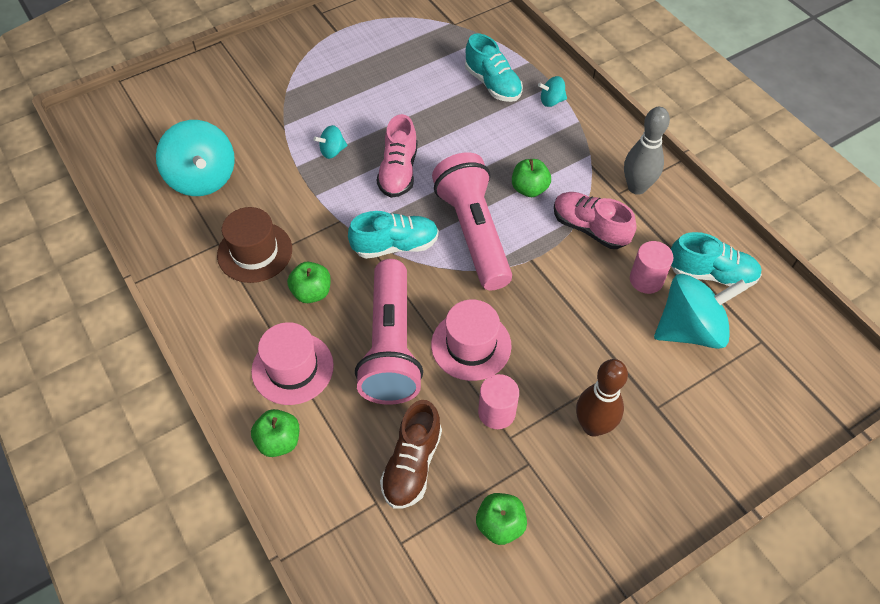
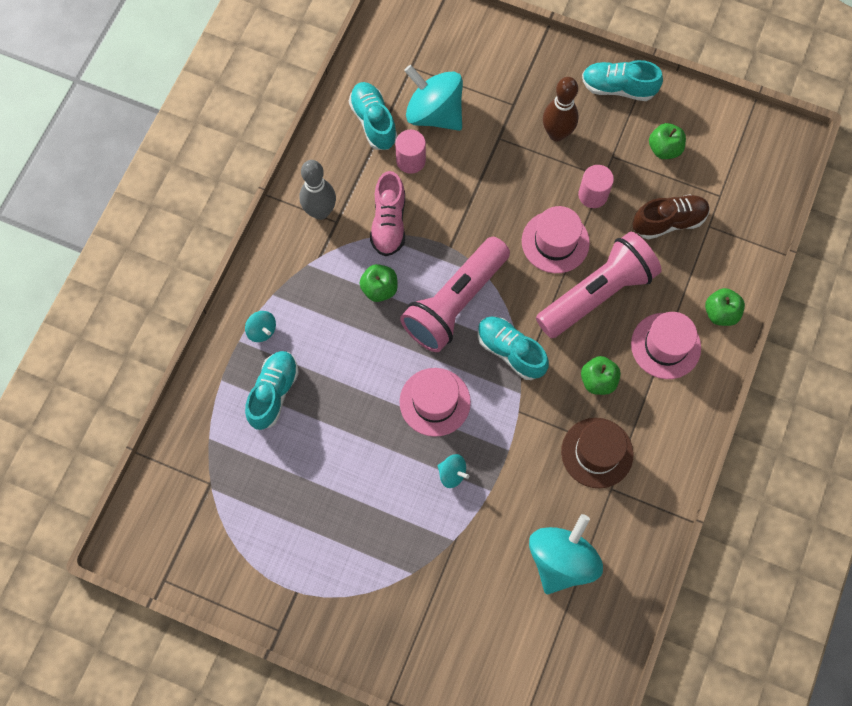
camera: 125 degrees left, 15 degrees up
pink shoe [377,114,417,198] -> pink hat [400,368,471,437]
none -> turquoise shoe [582,60,663,101]

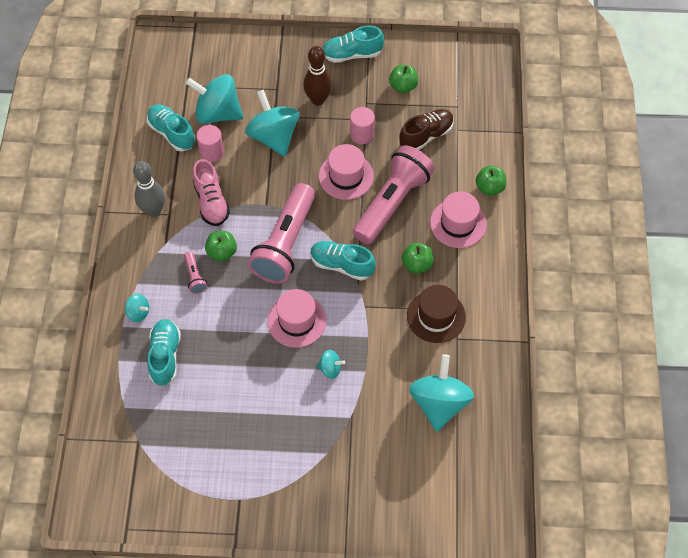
camera: 20 degrees left, 10 degrees down
none -> pink flashlight [184,252,207,294]
none -> turquoise spinning top [245,90,299,156]

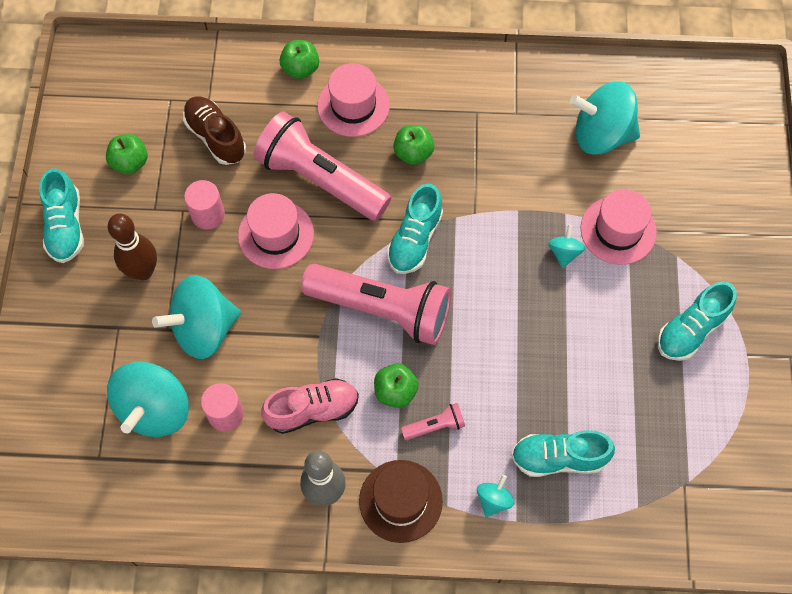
camera: 90 degrees left, 5 degrees up
turquoise shoe [147,104,195,151] -> turquoise shoe moved to [658,281,737,361]
pink hat [268,289,326,348] -> pink hat moved to [580,189,657,265]
brown hat [407,285,466,343] -> brown hat moved to [359,460,443,543]

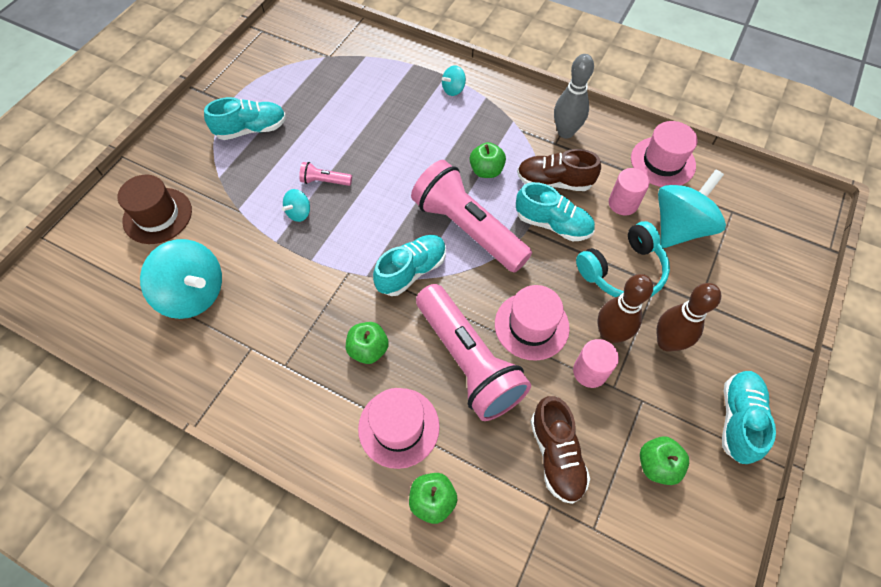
camera: 155 degrees left, 5 degrees down
turquoise spinning top [152,275,241,359] -> turquoise headphones [576,221,670,297]
pink shoe [261,378,359,434] -> brown shoe [517,149,601,191]
brown hat [359,460,443,543] -> brown hat moved to [117,175,192,244]
pink flashlight [401,403,465,440] -> pink flashlight moved to [299,162,352,186]
turquoise shoe [511,430,615,477] -> turquoise shoe moved to [516,182,595,241]
pink hat [580,189,657,265] -> pink hat moved to [631,121,698,187]
none -> brown bowling pin [597,274,653,344]

